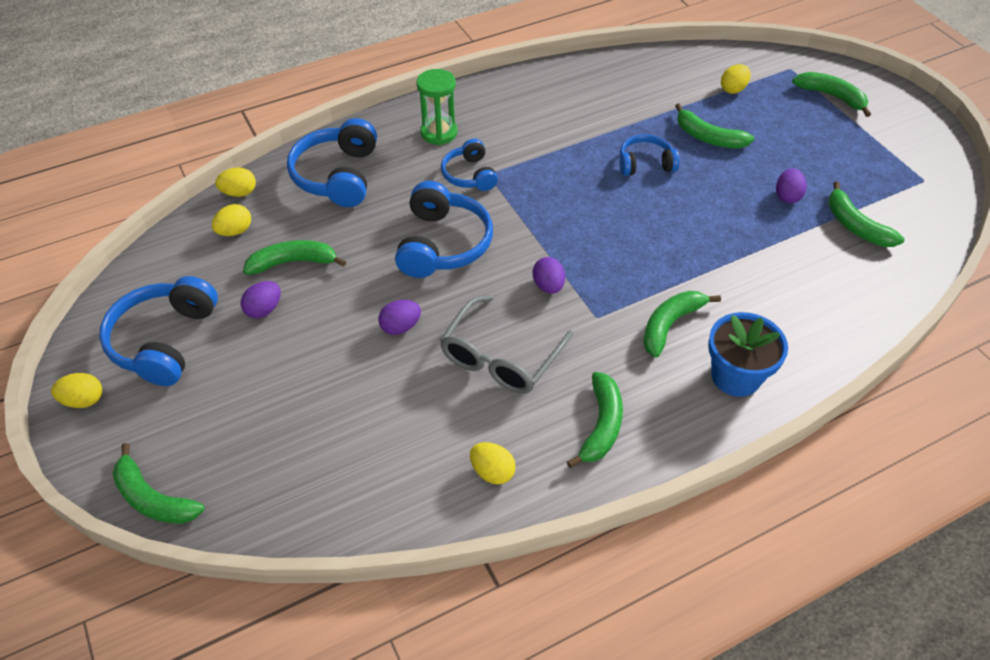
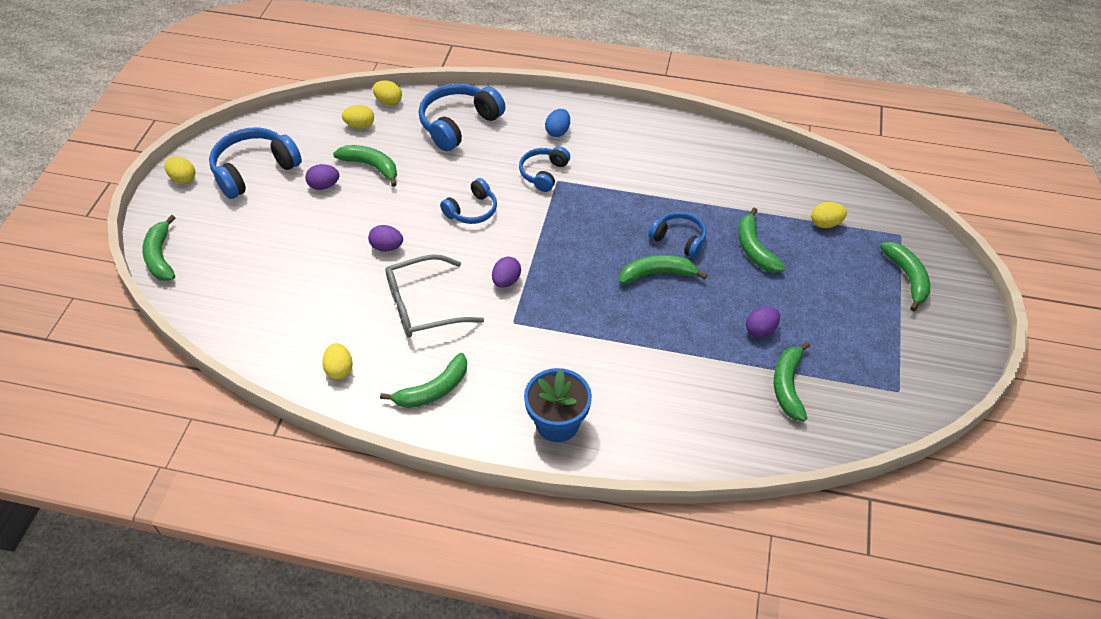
camera: 40 degrees right, 0 degrees up
blue headphones [395,181,493,278] -> blue headphones [440,178,497,224], size x0.61
green hourglass [417,69,458,145] -> blue egg [545,109,570,137]
green banana [643,291,721,358] -> green banana moved to [619,255,707,284]

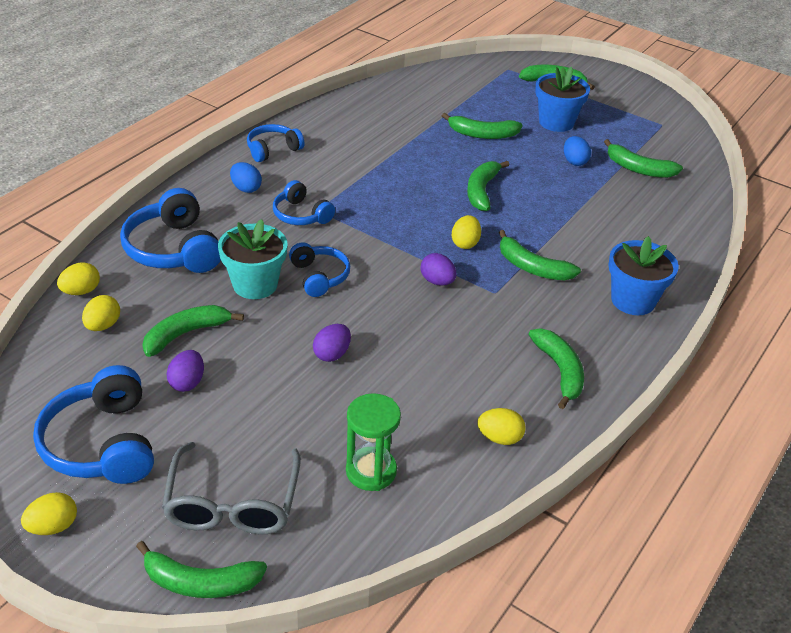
camera: 70 degrees left, 10 degrees down
grey glasses [386,254,484,338] -> grey glasses moved to [162,442,301,534]
blue headphones [649,212,706,258] -> blue headphones moved to [247,124,304,162]
purple egg [746,307,780,338] -> blue egg [564,136,591,166]
yellow egg [811,202,847,228] -> yellow egg moved to [452,215,481,249]
none -> turquoise flower pot [218,219,288,299]
none -> green hourglass [346,393,401,491]
none -> green banana [499,230,581,281]
none -> blue flower pot [535,67,590,132]

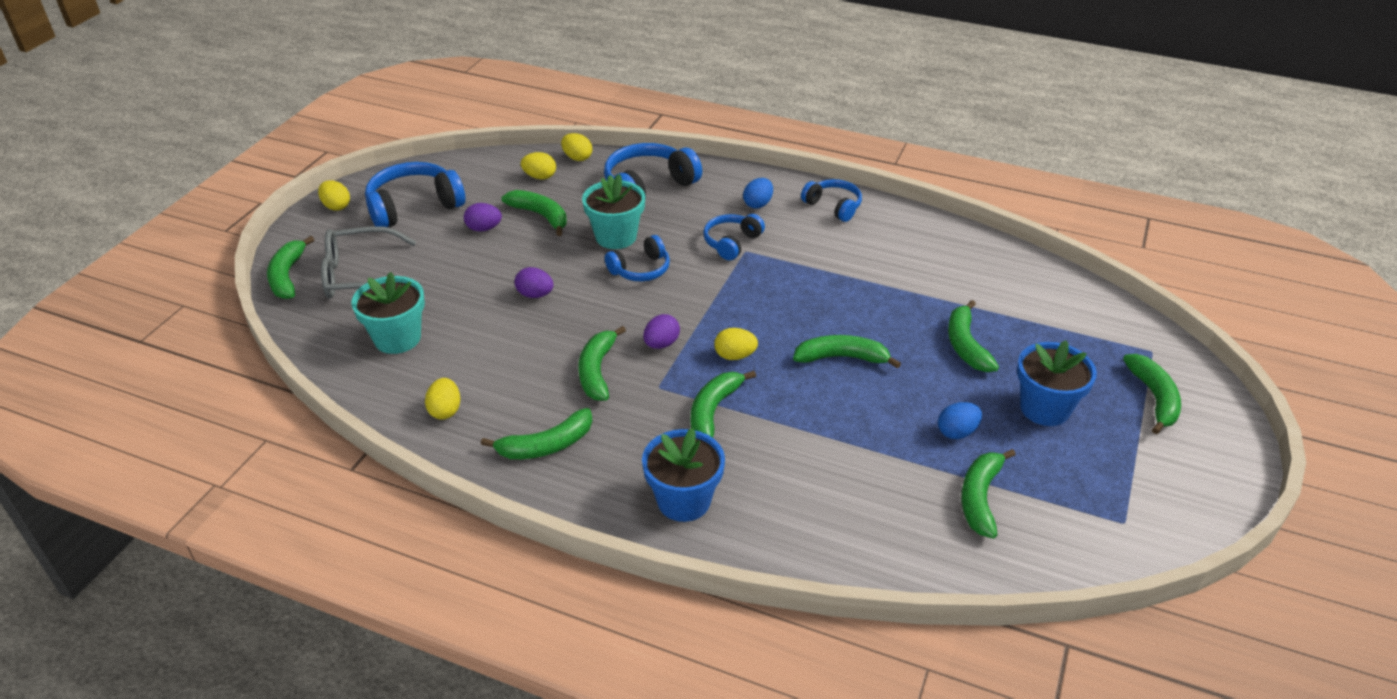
camera: 80 degrees right, 0 degrees up
green hourglass [346,393,401,491] -> turquoise flower pot [352,272,425,354]
none -> green banana [578,326,626,401]

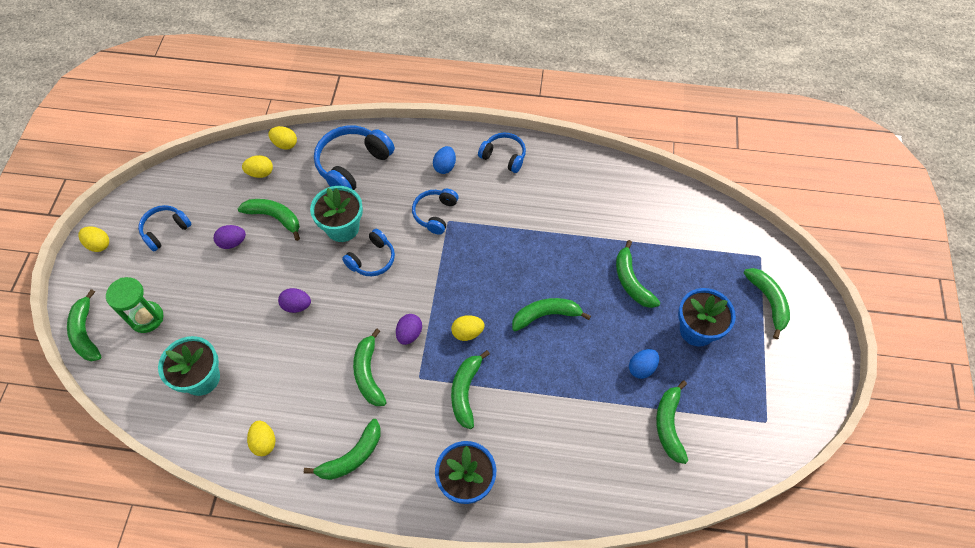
camera: 15 degrees left, 20 degrees up
grey glasses [321,226,416,299] -> green hourglass [106,277,163,333]
blue headphones [365,162,465,227] -> blue headphones [138,205,192,252], size x0.61

